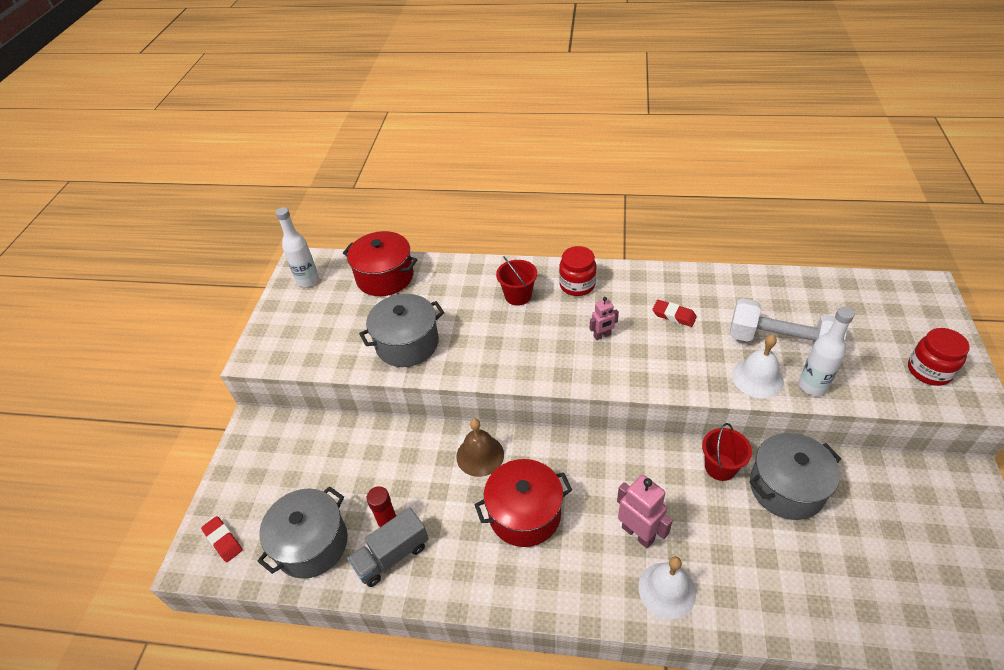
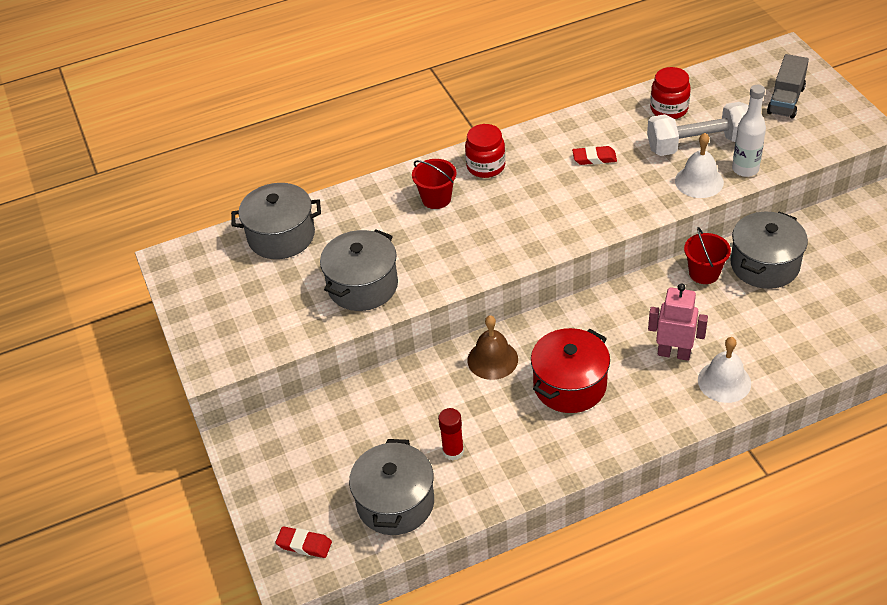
camera: 30 degrees left, 0 degrees up
white bottle [275,207,319,287] -> none
red pot [343,231,418,296] -> grey pot [231,183,321,259]
grey truck [347,507,429,587] -> grey truck moved to [767,54,809,119]
pink robot [590,297,619,340] -> none
red jar [908,328,970,386] -> red jar moved to [650,67,691,119]

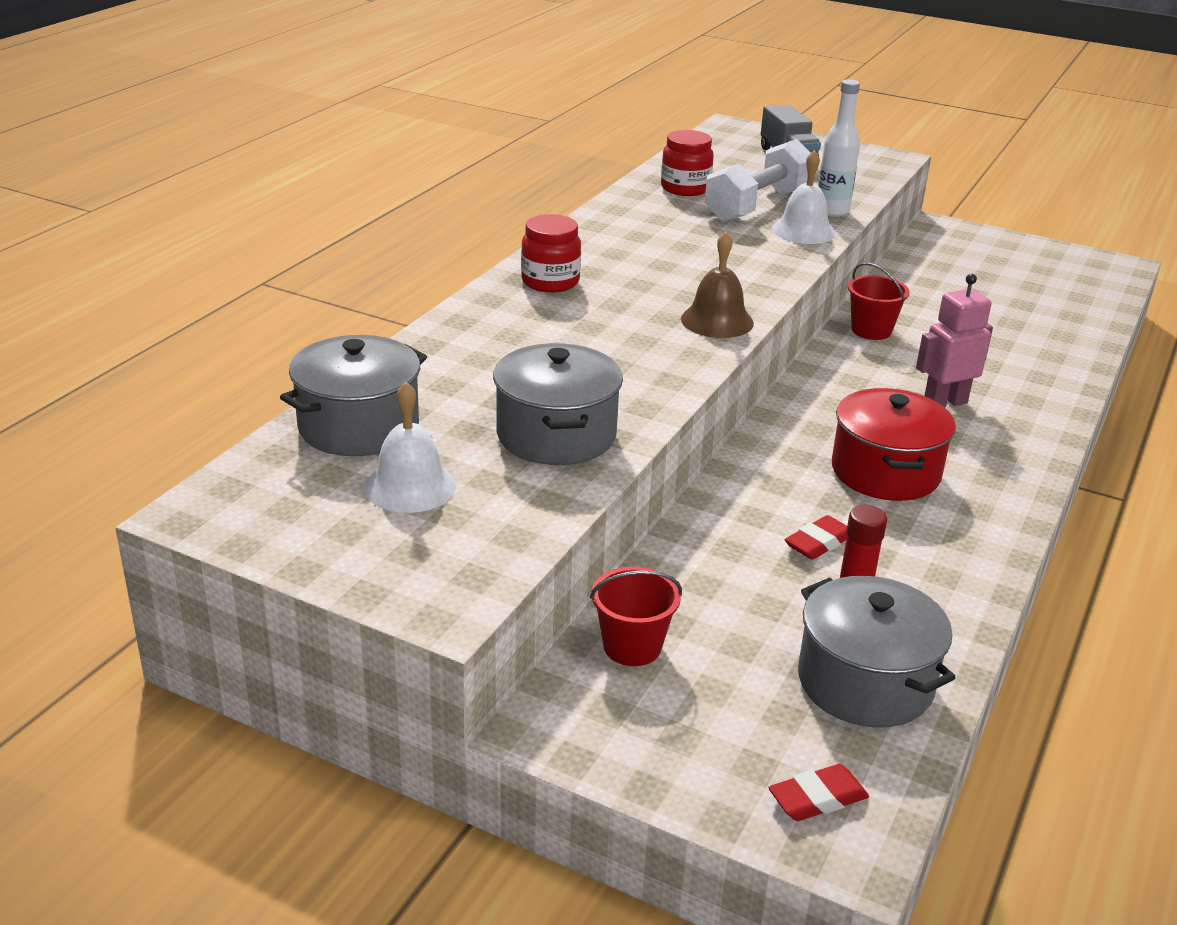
camera: 45 degrees left, 15 degrees down
red bucket [412,159,457,209] -> red bucket moved to [590,567,682,666]
brown bell [467,315,518,380] -> brown bell moved to [681,231,754,338]
red eraser [572,146,617,165] -> red eraser moved to [785,515,847,560]
white bell [698,337,751,403] -> white bell moved to [364,382,456,513]
grey pot [731,212,808,289] -> none

